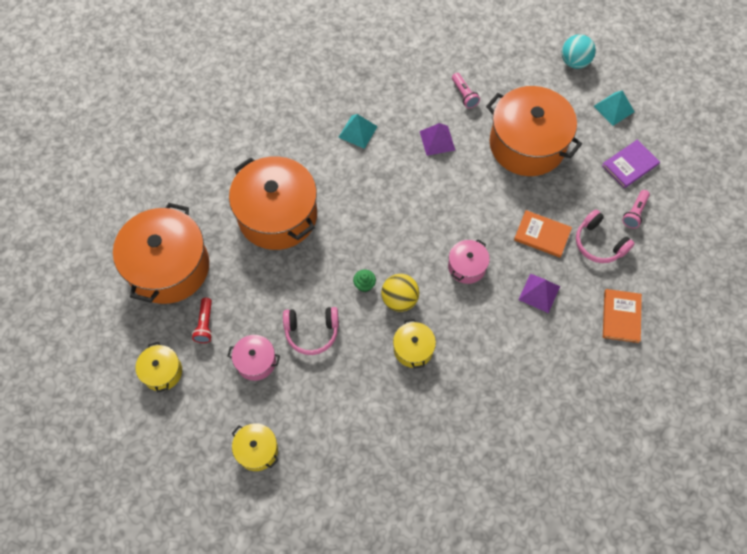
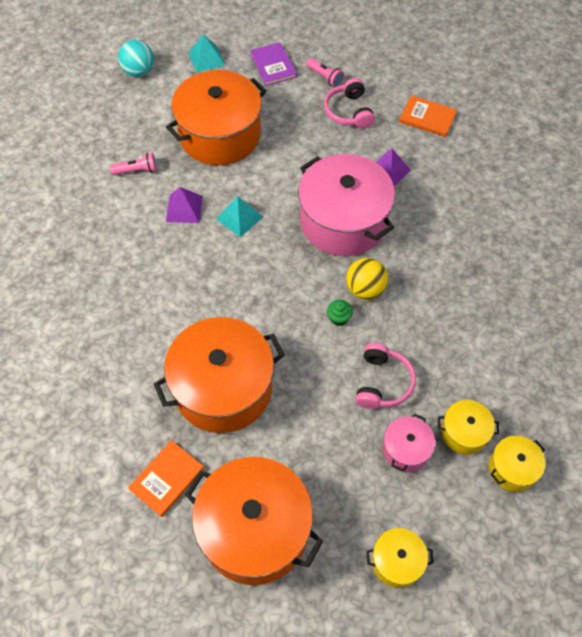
camera: 75 degrees left, 5 degrees down
red flashlight [192,298,212,343] -> none
turquoise pyramid [338,114,378,149] -> turquoise pyramid moved to [216,196,263,237]
yellow pot [393,319,436,369] -> yellow pot moved to [438,400,500,455]
pink pot [448,239,490,284] -> pink pot [298,154,395,256], size x2.15
orange book [514,210,572,258] -> orange book moved to [128,440,204,517]
pink headphones [576,210,635,263] -> pink headphones turned 105 degrees clockwise [324,78,375,129]

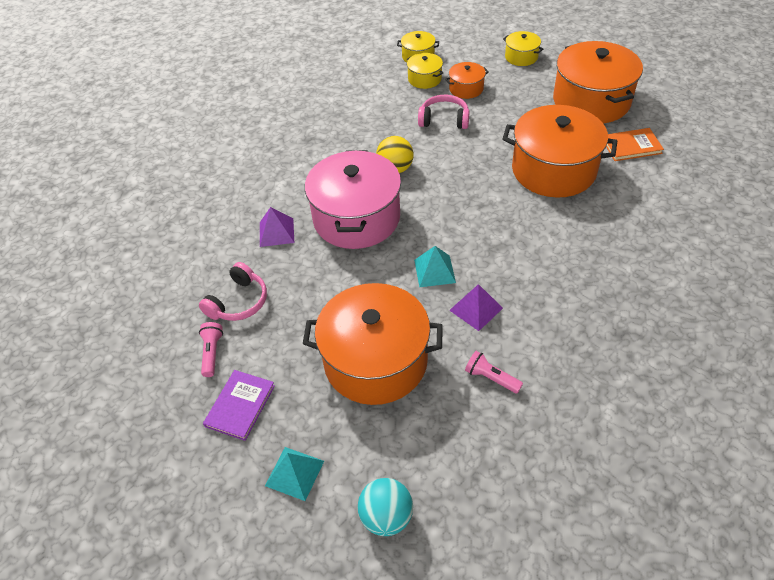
camera: 135 degrees left, 10 degrees down
green cupcake [327,300,353,326] -> none
pink headphones [356,343,416,409] -> pink headphones turned 45 degrees clockwise [418,95,470,129]
pink pot [382,414,435,472] -> orange pot [445,62,489,99]
orange book [399,95,457,137] -> none

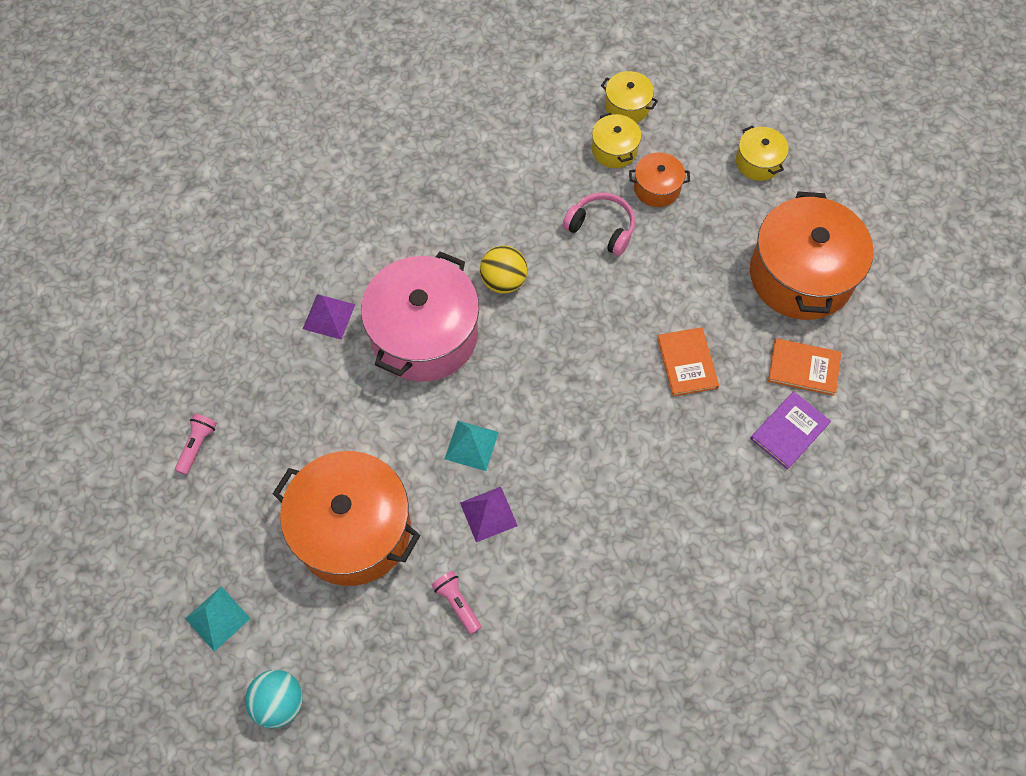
camera: 20 degrees right, 15 degrees up
pink headphones [199,262,267,321] -> none
purple book [203,370,275,441] -> purple book moved to [750,391,831,470]
orange pot [503,105,617,198] -> orange book [657,327,719,396]

